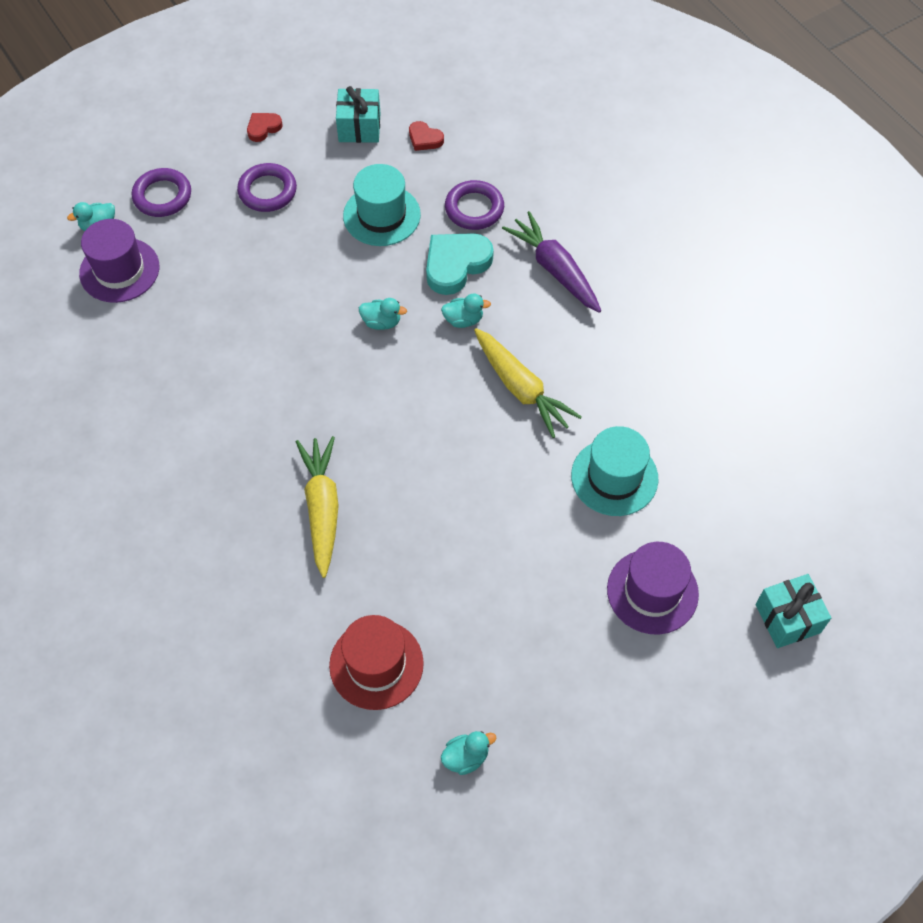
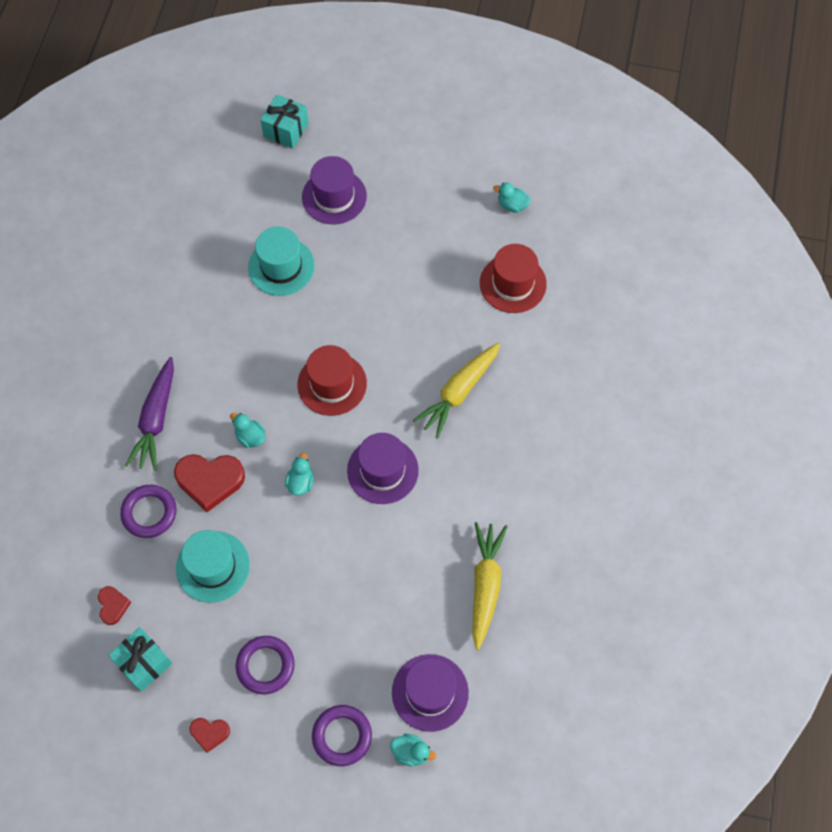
camera: 135 degrees left, 5 degrees up
turquoise duck [359,298,407,330] -> turquoise duck turned 45 degrees clockwise [285,453,314,496]
turquoise heart [426,233,494,295] -> red heart [174,454,245,512]
yellow carrot [474,328,582,438] -> yellow carrot moved to [472,522,508,650]
none -> red hat [297,345,367,416]
none -> purple hat [347,433,419,504]

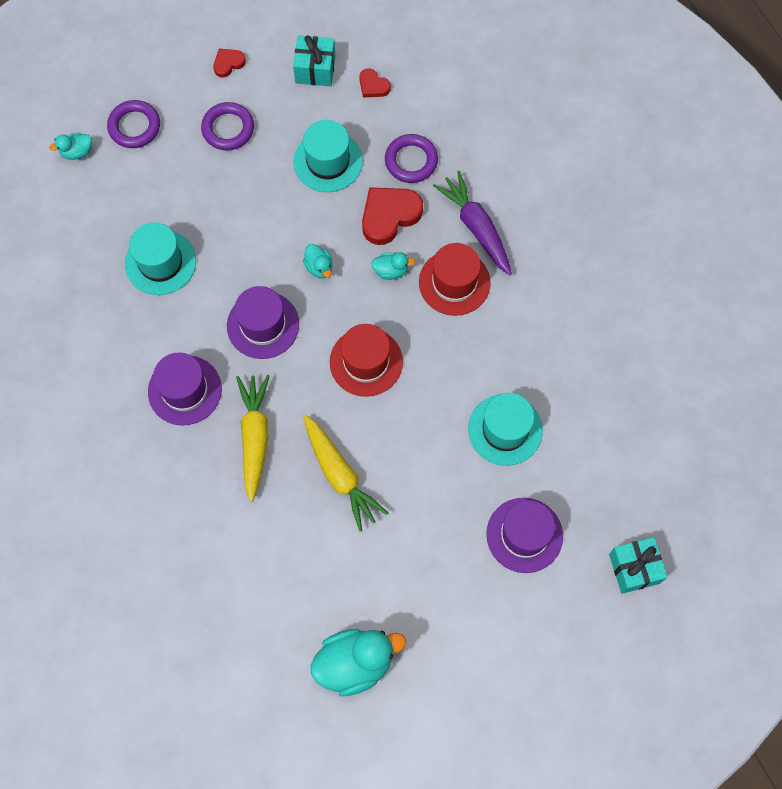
camera: 140 degrees right, 5 degrees up
purple hat [392,654,469,732] -> purple hat moved to [148,353,222,426]
yellow carrot [472,522,508,650] -> yellow carrot moved to [303,415,388,532]
red hat [480,244,547,313] -> red hat moved to [419,243,491,316]
turquoise duck [493,183,531,213] -> turquoise duck [311,629,406,696], size x2.04
none -> turquoise hat [125,222,196,295]

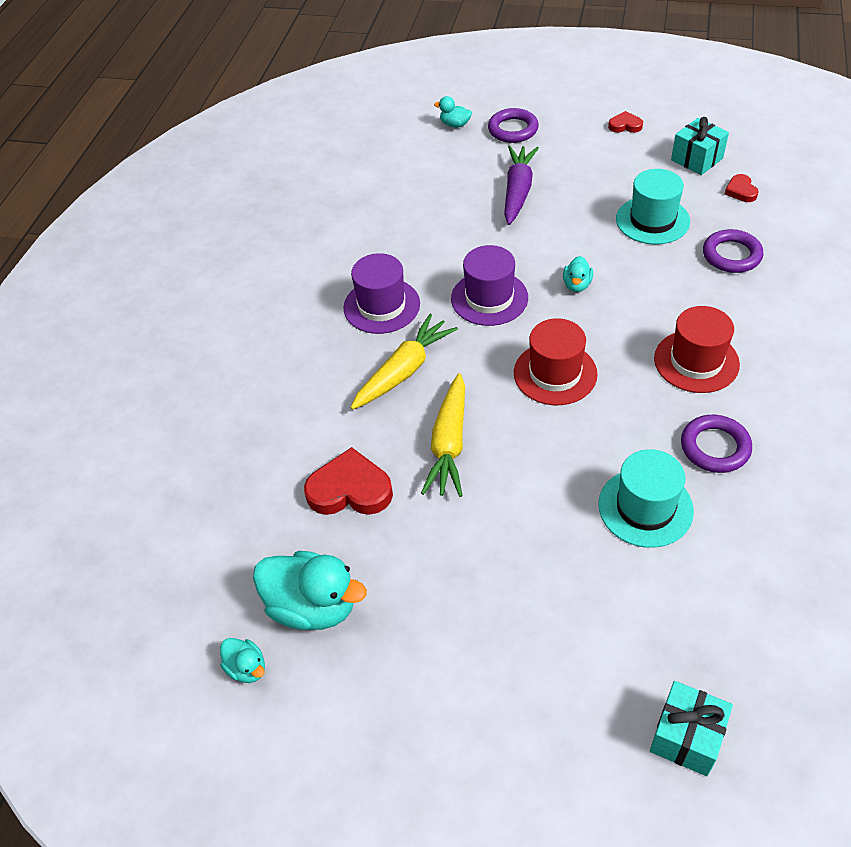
camera: 45 degrees right, 20 degrees down
turquoise hat [125,222,196,295] -> none
purple ring [201,102,254,151] -> purple ring moved to [681,415,752,473]
red heart [362,187,423,245] -> red heart moved to [304,447,393,515]
turquoise duck [371,252,415,280] -> turquoise duck moved to [220,638,265,683]
purple carrot [433,171,512,275] -> purple carrot moved to [504,146,539,225]
purple hat [486,498,563,573] -> none

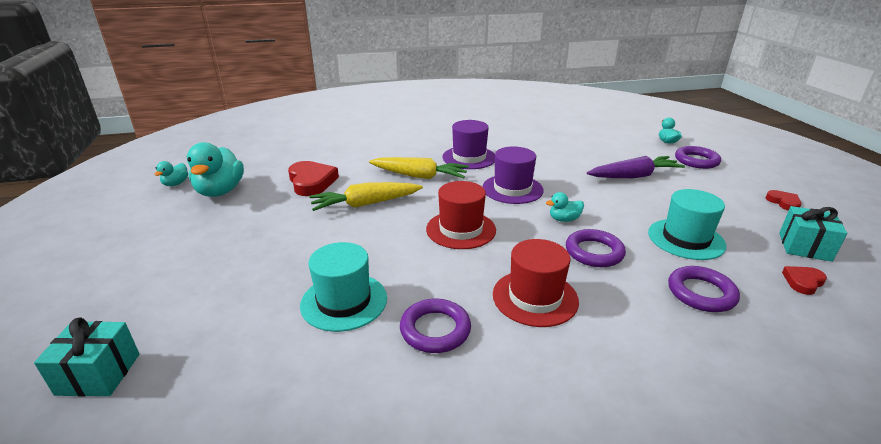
camera: 60 degrees right, 20 degrees down
none -> purple ring [566,229,626,267]

